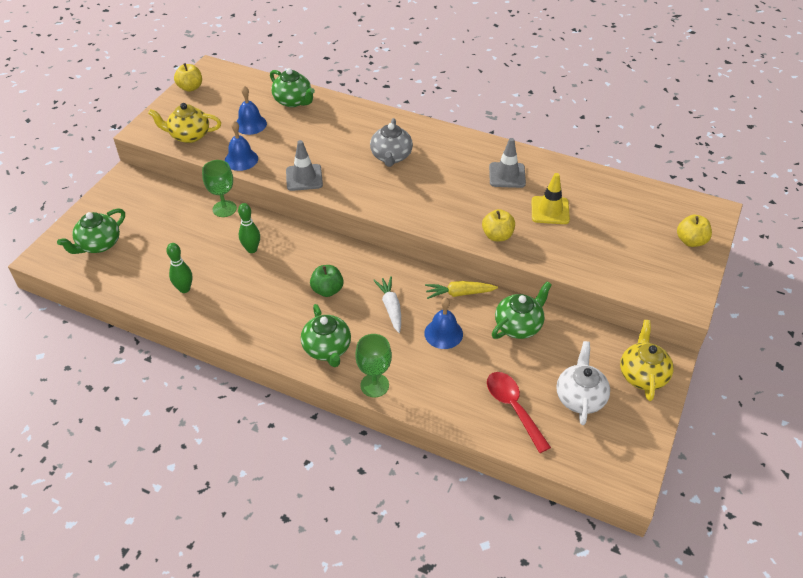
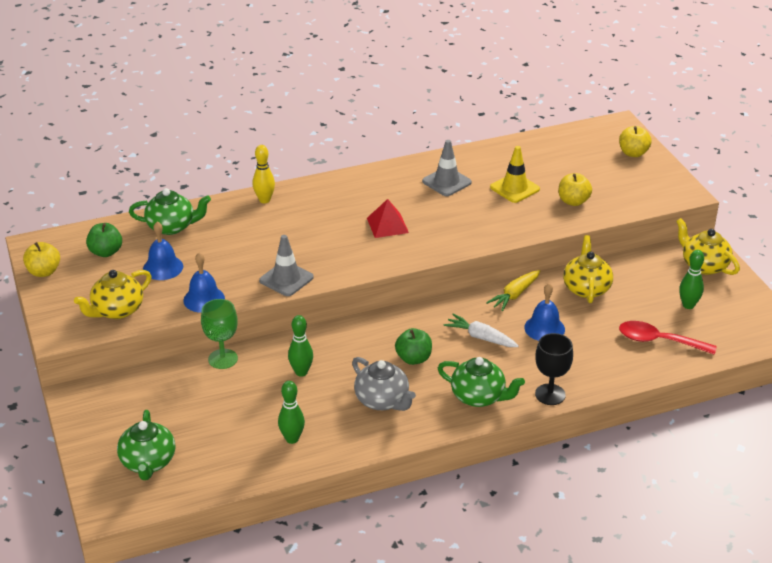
camera: 45 degrees left, 10 degrees down
green goblet [355,334,392,397] -> black goblet [535,333,573,405]
grey teapot [370,118,413,167] -> grey teapot moved to [352,357,416,411]
yellow apple [482,209,515,241] -> yellow apple moved to [559,173,592,206]
green teapot [492,281,552,339] -> yellow teapot [563,235,613,303]
white teapot [556,341,610,425] -> green bowling pin [679,250,704,309]
none -> green apple [86,223,122,257]
none -> yellow bowling pin [252,145,275,203]
none -> red pyramid [367,199,409,238]

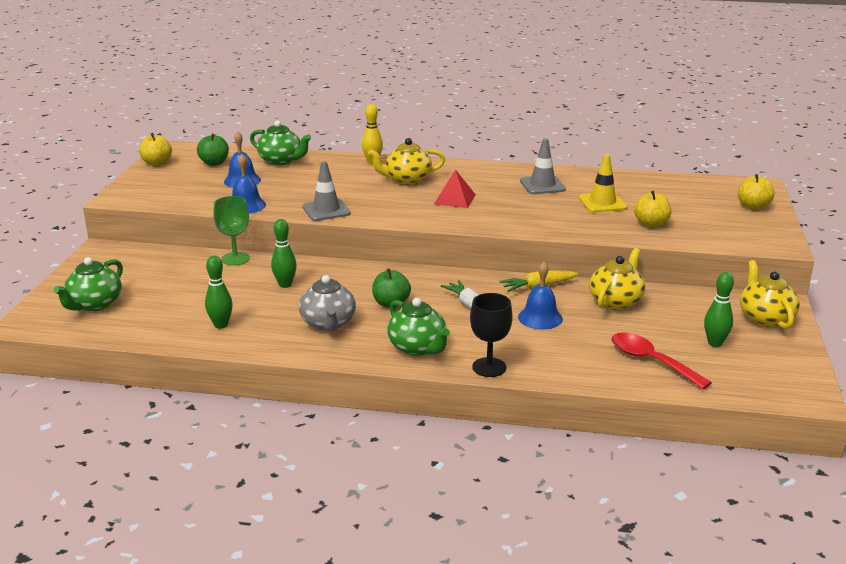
camera: 30 degrees right, 10 degrees down
yellow teapot [74,270,151,319] -> yellow teapot moved to [368,138,445,185]

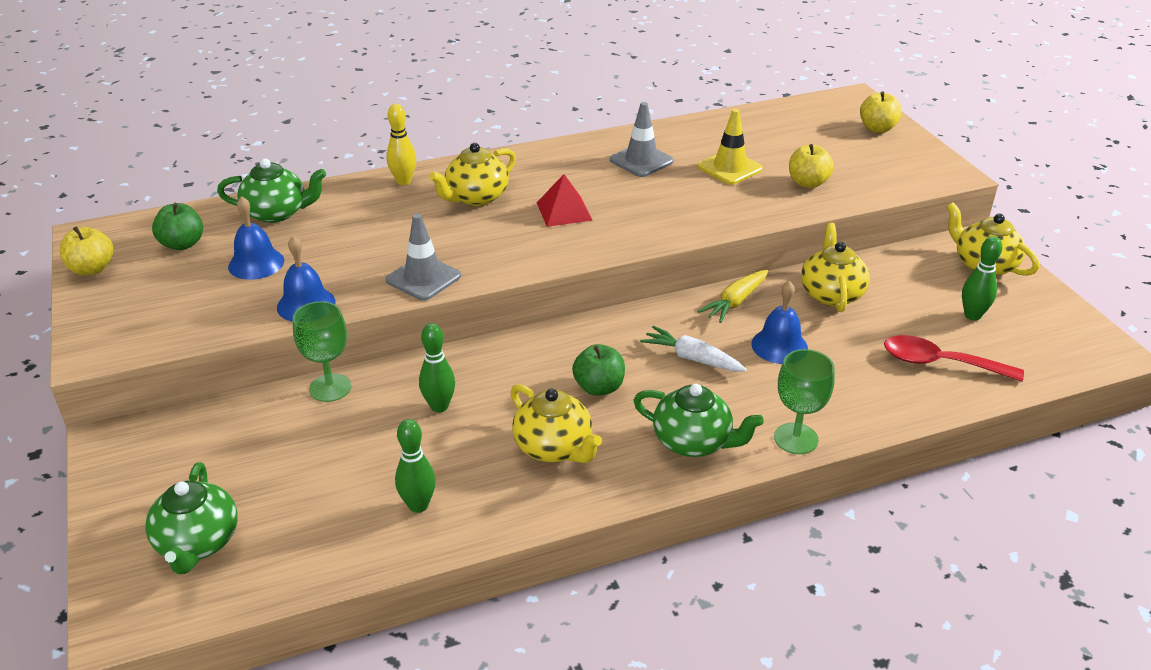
camera: 30 degrees left, 10 degrees up
grey teapot [299,275,356,331] -> yellow teapot [511,384,602,463]
black goblet [470,293,513,377] -> green goblet [774,349,835,454]

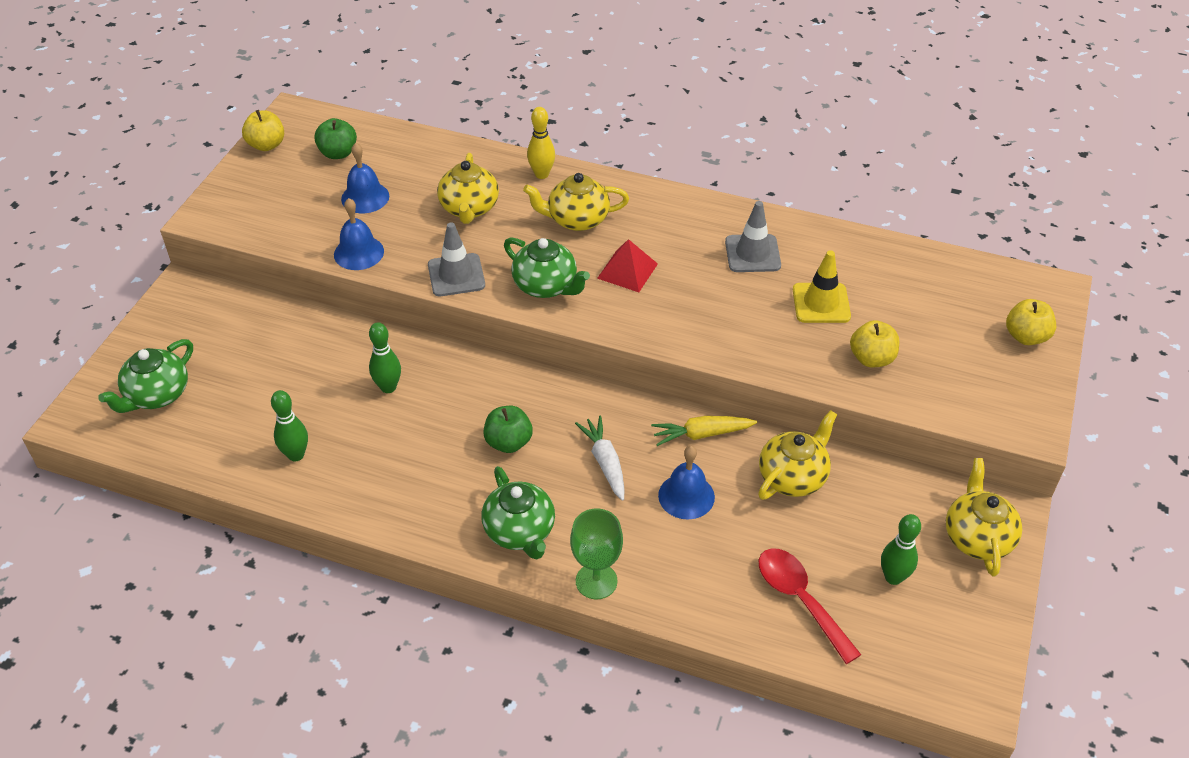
camera: 40 degrees right, 10 degrees up
green teapot [217,158,326,223] -> green teapot moved to [504,237,590,298]
green goblet [293,301,351,402] -> none
yellow teapot [511,384,602,463] -> yellow teapot moved to [437,153,499,224]

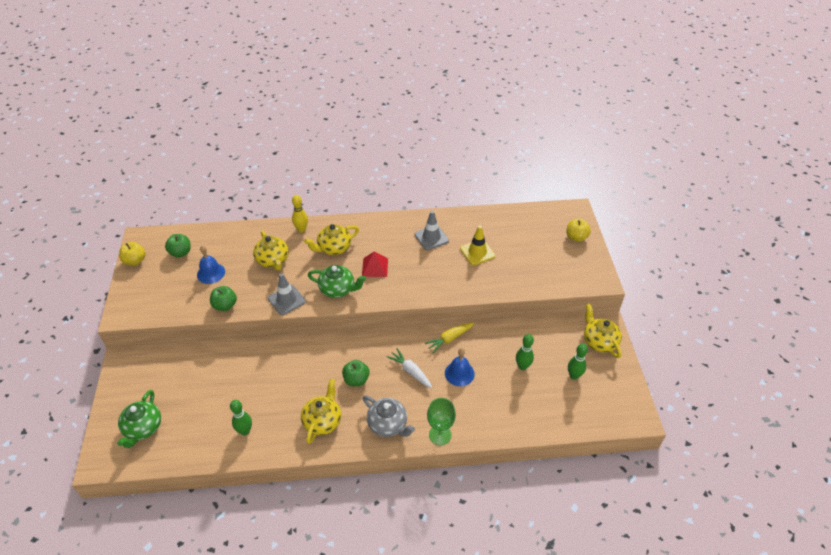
camera: 25 degrees left, 0 degrees up
blue bell [334,198,384,270] -> green apple [210,286,237,311]
green bowling pin [369,322,401,393] -> green bowling pin moved to [516,334,534,370]
green teapot [481,466,555,560] -> grey teapot [363,395,415,437]
yellow teapot [758,410,837,500] -> yellow teapot moved to [301,379,341,444]
red spoon [759,548,861,664] -> none
yellow apple [850,320,899,367] -> none

